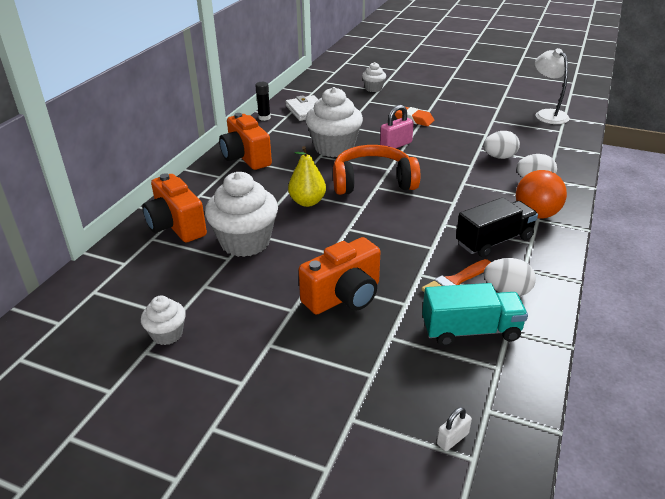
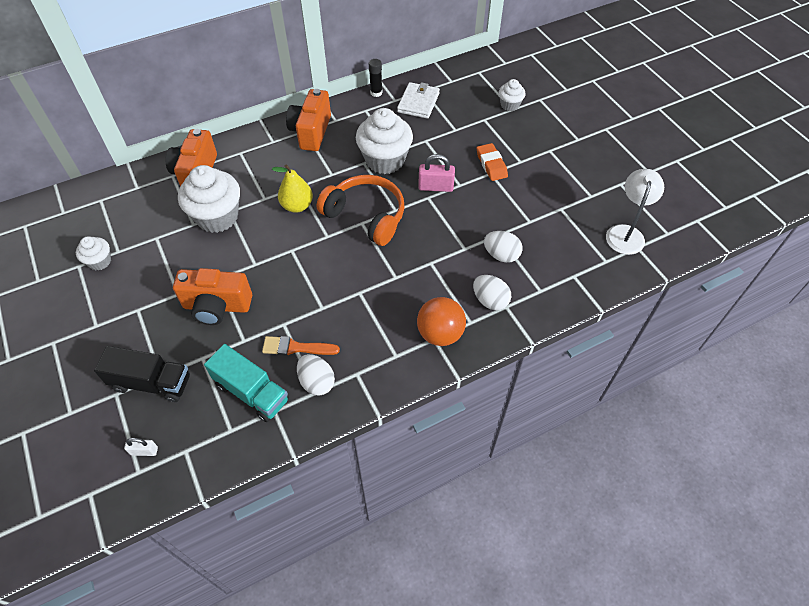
camera: 40 degrees right, 20 degrees up
black truck [456,197,538,258] -> black truck moved to [94,346,190,402]

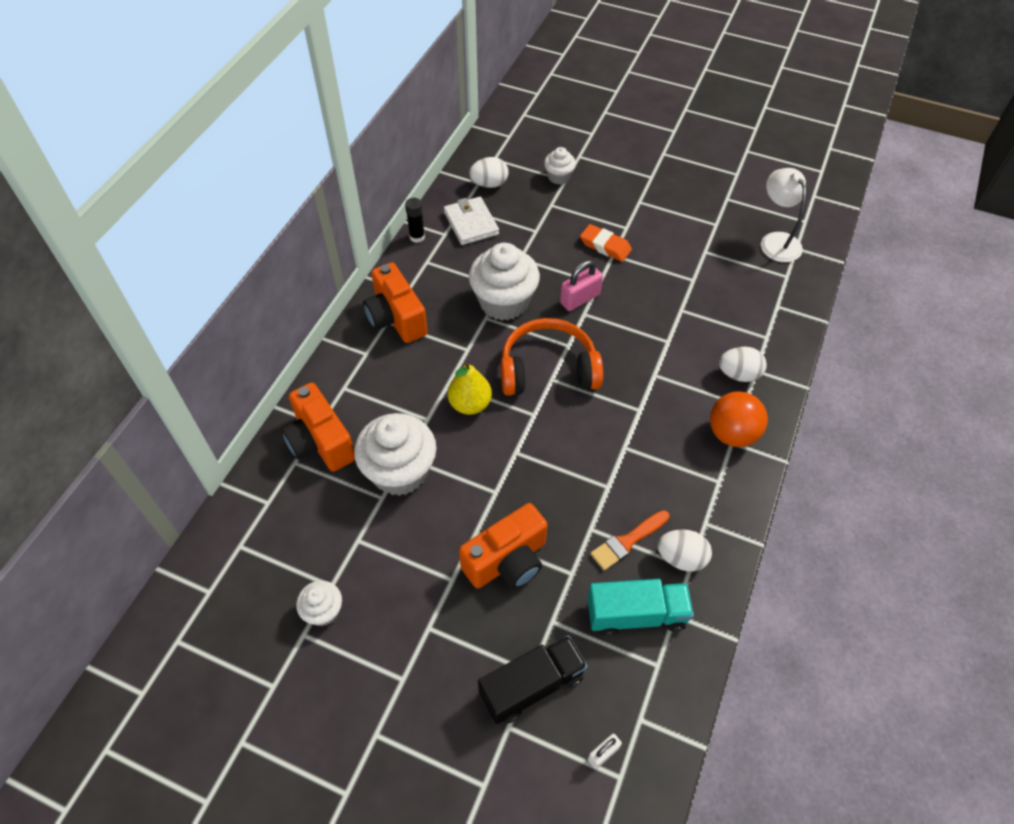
camera: 40 degrees left, 0 degrees up
white egg [484,231,522,263] -> white egg moved to [469,157,509,188]

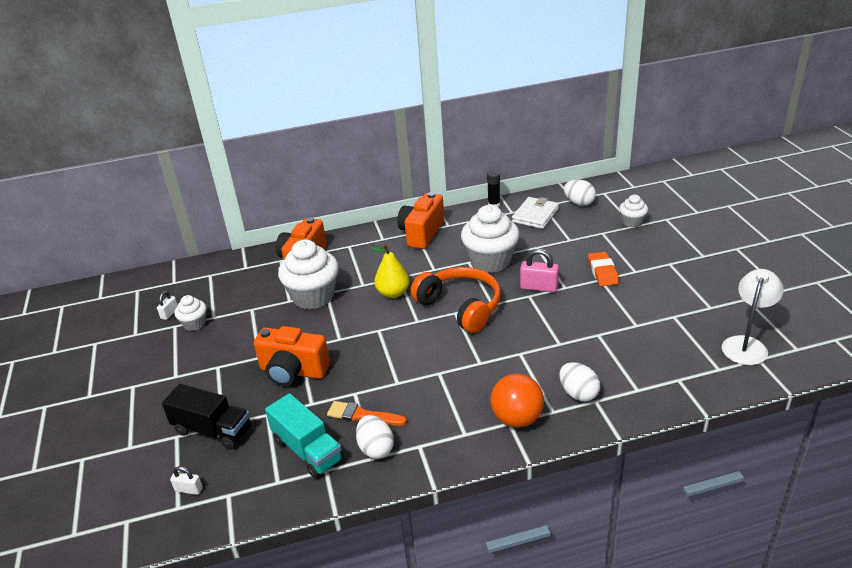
camera: 55 degrees right, 20 degrees down
none -> white padlock [157,291,178,320]

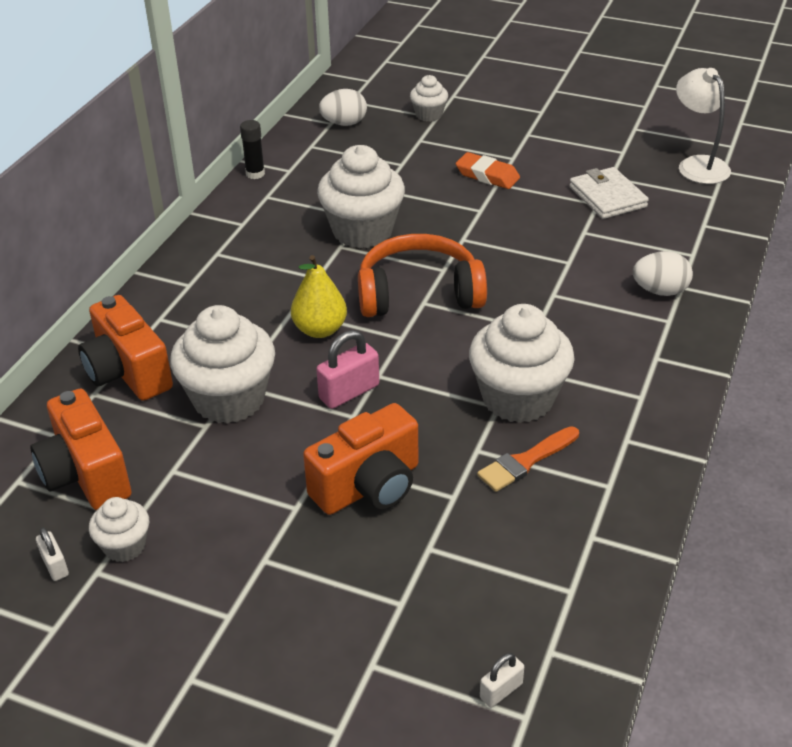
camera: 55 degrees left, 5 degrees up
black truck [162,384,252,450] -> none
turquoise truck [265,393,344,478] -> none
white egg [356,415,394,459] -> none
orange camera [397,192,444,249] -> orange camera moved to [30,389,131,510]
orange ball [491,374,544,428] -> none
white wallet [512,197,559,229] -> white wallet moved to [569,167,649,219]
pink padlock [520,249,559,292] -> pink padlock moved to [316,330,379,409]
none -> white cupcake [469,304,575,423]

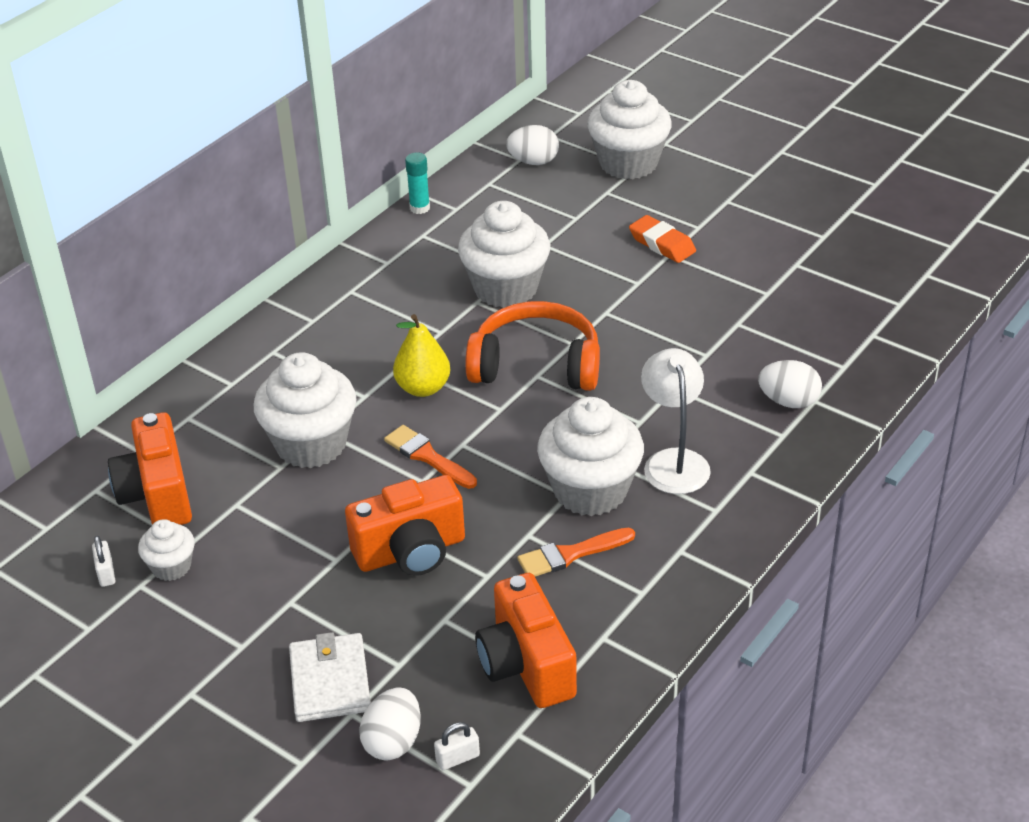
camera: 15 degrees right, 0 degrees up
orange camera [78,295,173,401] -> orange camera moved to [475,573,577,708]
black glue stick [240,120,265,179] -> turquoise glue stick [405,152,430,214]
pink padlock [316,330,379,409] -> orange brush [384,425,477,489]
white cupcake [410,75,448,122] -> white cupcake [587,80,672,179], size x1.95
white wallet [569,167,649,219] -> white wallet moved to [289,632,371,722]
white lamp [676,68,731,184] -> white lamp moved to [641,348,711,494]
none -> white egg [359,687,421,760]

